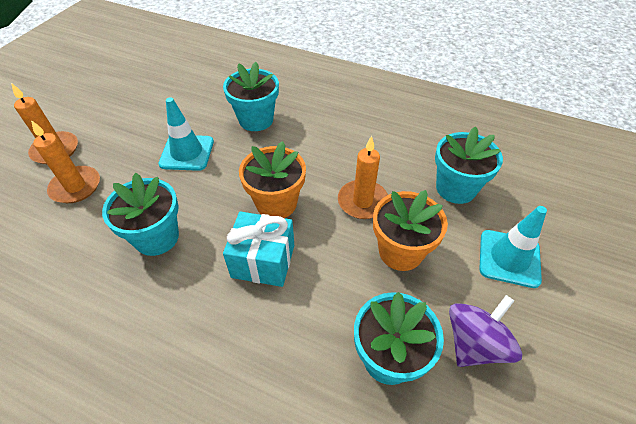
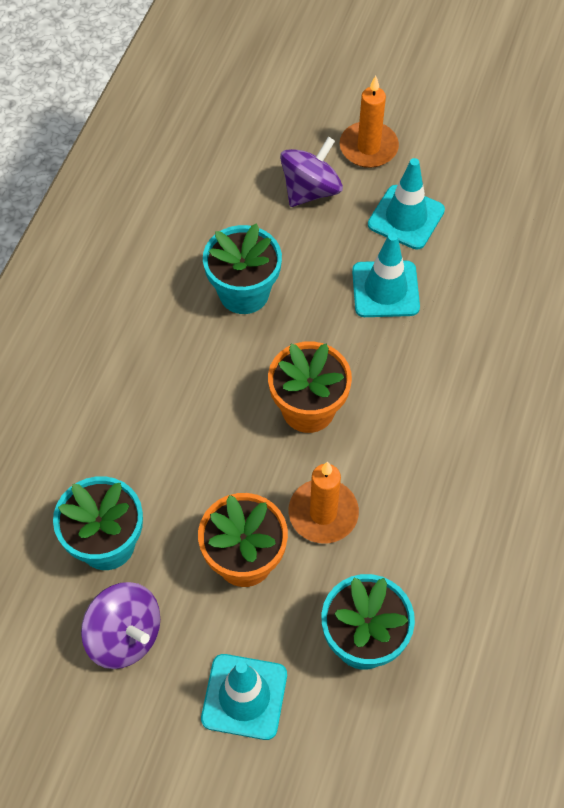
camera: 85 degrees right, 10 degrees up
orange candle [31,120,100,203] -> purple spinning top [280,137,343,207]
turquoise flower pot [223,62,279,131] -> none
turquoise gift [223,212,294,287] -> none
none -> turquoise traffic cone [368,158,445,250]

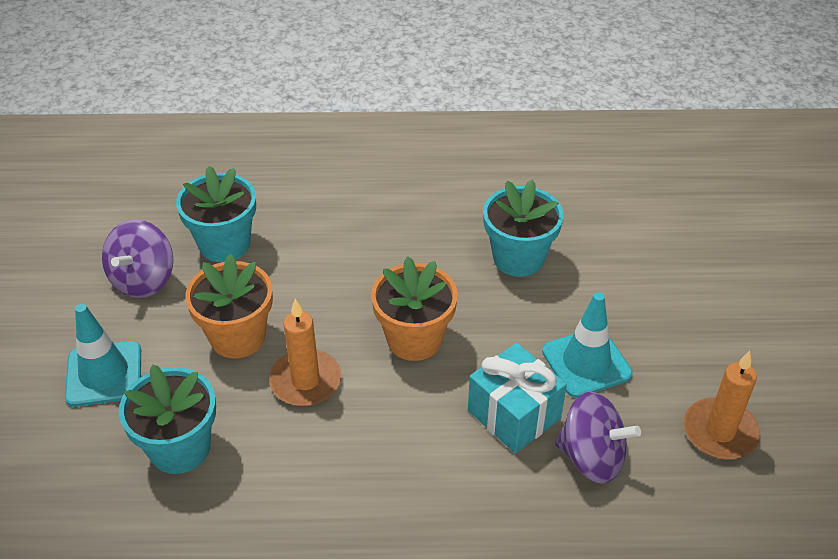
camera: 70 degrees right, 15 degrees down
purple spinning top [280,137,343,207] -> purple spinning top moved to [555,392,641,484]
orange candle [340,76,399,168] -> orange candle moved to [684,351,760,459]
turquoise traffic cone [368,158,445,250] -> none
none -> turquoise gift [468,343,567,453]

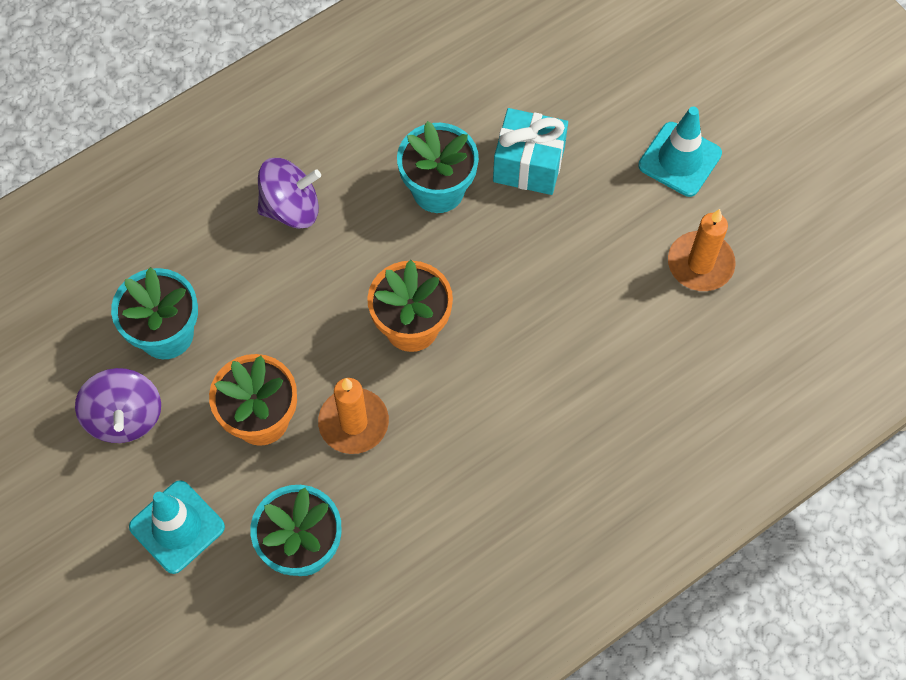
camera: 35 degrees left, 20 degrees up
turquoise gift [468,343,567,453] -> turquoise gift moved to [493,108,568,195]
turquoise traffic cone [542,292,633,398] -> turquoise traffic cone moved to [638,107,722,197]
purple spinning top [555,392,641,484] -> purple spinning top moved to [257,158,321,229]

